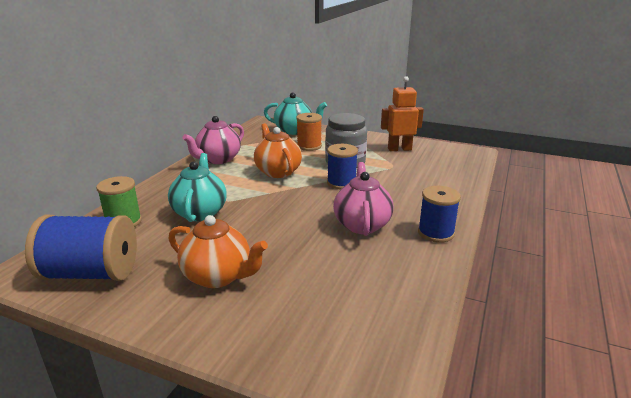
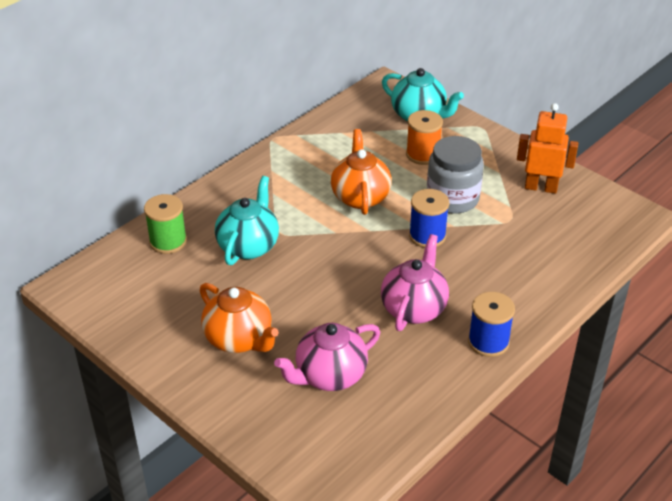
camera: 20 degrees right, 15 degrees up
blue spool [25,215,137,281] -> none
pink teapot [183,116,244,164] -> pink teapot moved to [274,323,380,391]

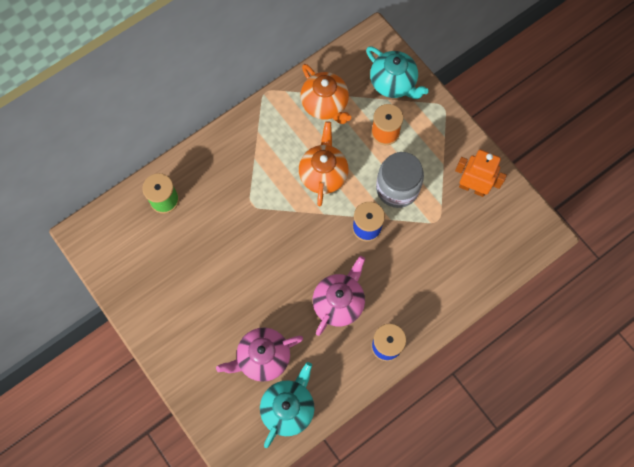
camera: 10 degrees right, 30 degrees up
orange teapot [200,283,279,353] -> orange teapot moved to [300,64,351,124]
turquoise teapot [215,176,279,265] -> turquoise teapot moved to [260,362,314,448]

